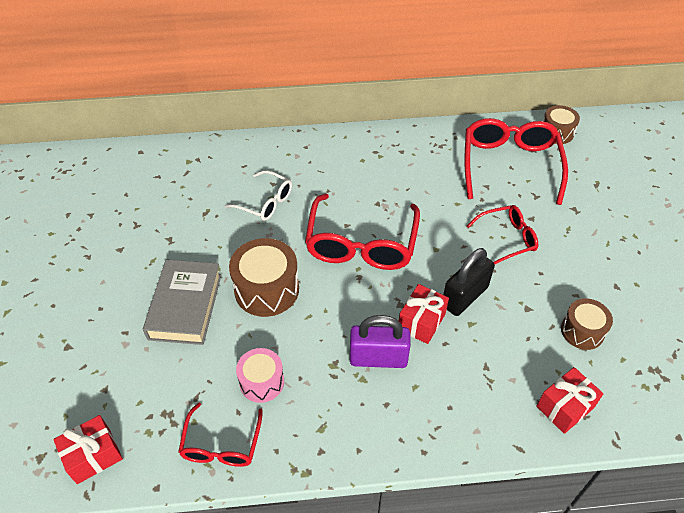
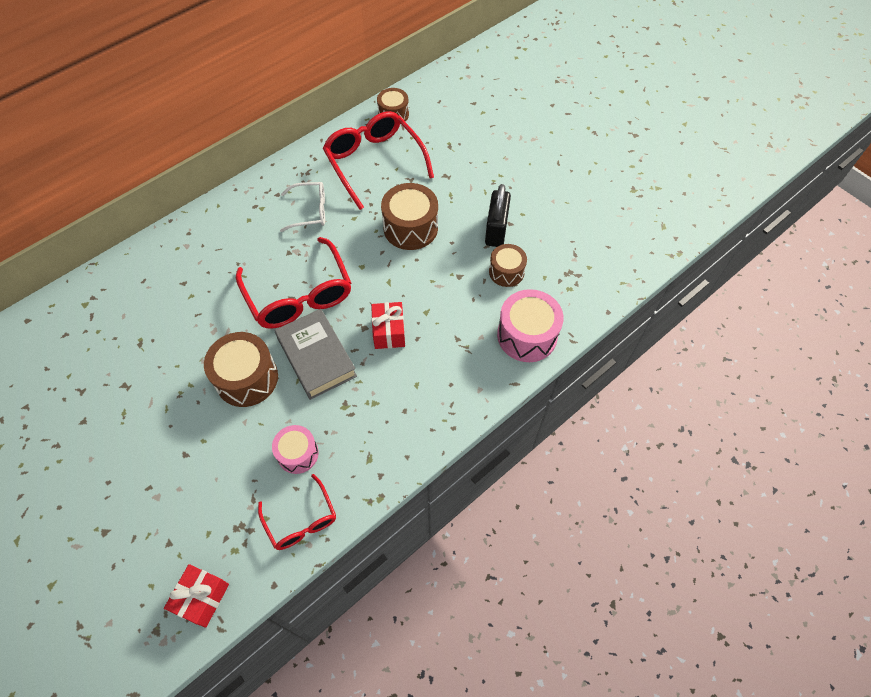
camera: 35 degrees left, 10 degrees up
grey book [143,260,221,345] -> grey book moved to [275,309,357,400]
white glasses [225,170,292,221] -> white glasses moved to [280,182,325,232]
purple padlock [350,315,411,368] -> none
black padlock [443,248,495,316] -> black padlock moved to [485,184,511,247]
red glasses [466,205,538,264] -> brown drum [381,183,438,250]
red gift [536,367,604,434] -> pink drum [497,289,564,362]

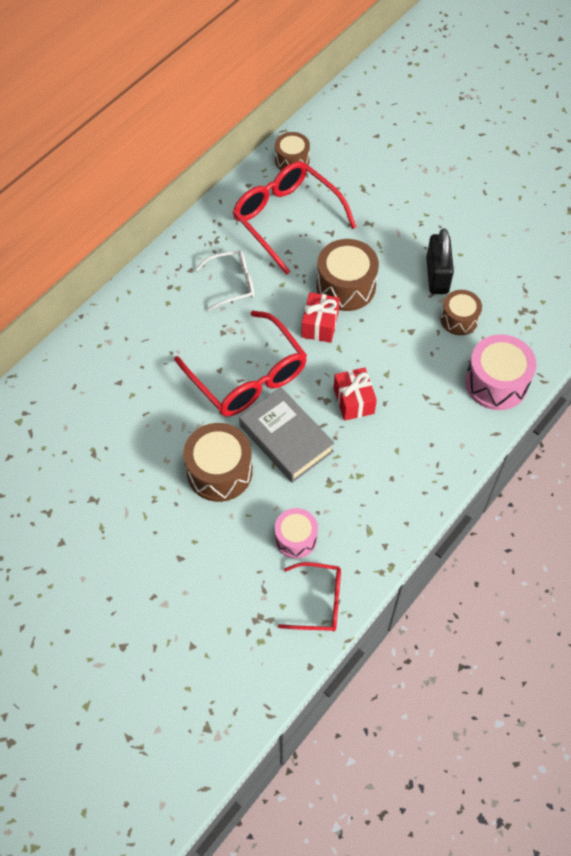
camera: 10 degrees left, 0 degrees up
red gift [164,564,229,628] -> red gift moved to [301,292,340,343]
red glasses [258,474,336,550] -> red glasses turned 45 degrees counterclockwise [278,562,341,631]

